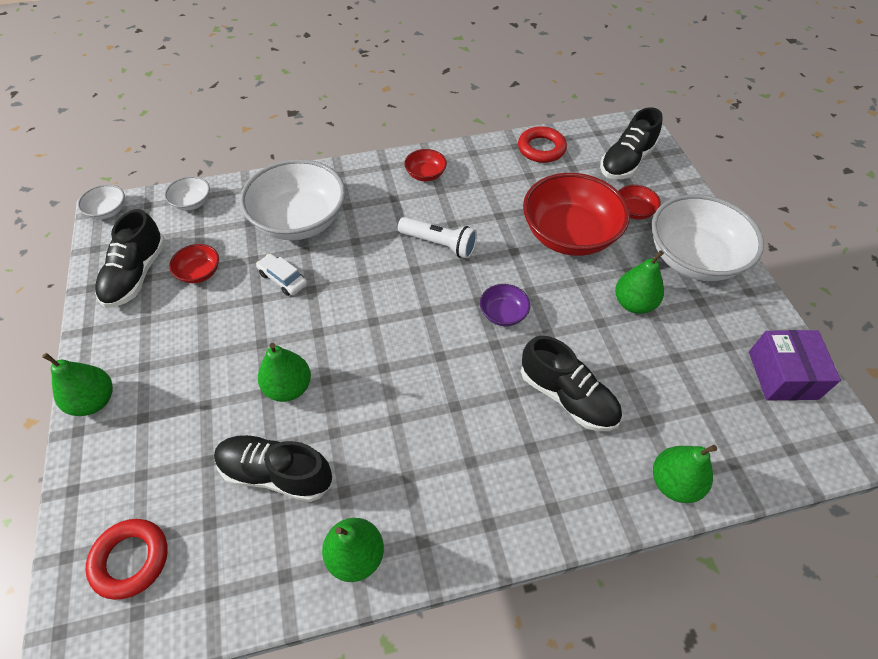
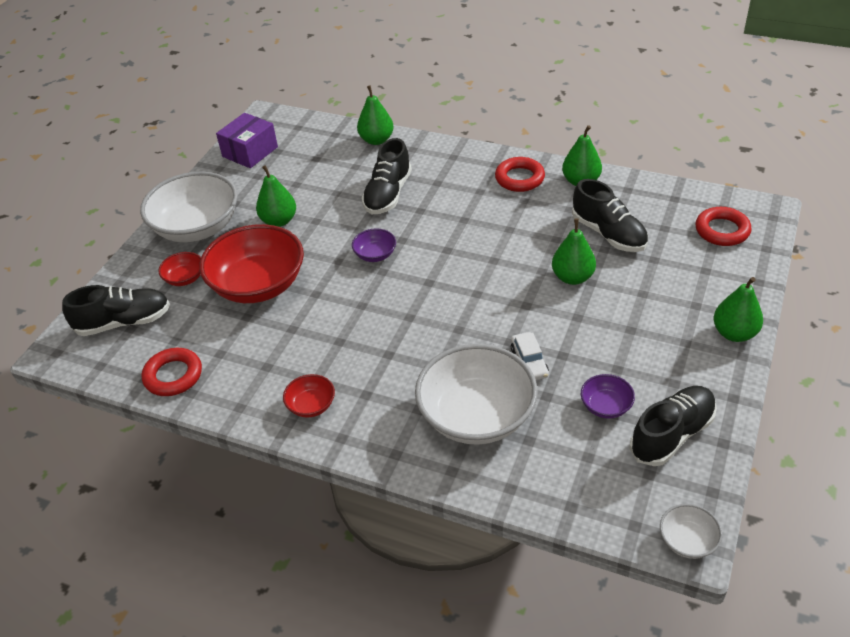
camera: 140 degrees left, 10 degrees down
white bowl [164,176,210,211] -> none
red bowl [169,244,219,283] -> purple bowl [581,374,635,419]
white flashlight [398,217,477,259] -> none
black shoe [521,336,622,431] -> black shoe turned 150 degrees counterclockwise [362,138,412,214]
none -> red ring [495,157,545,192]

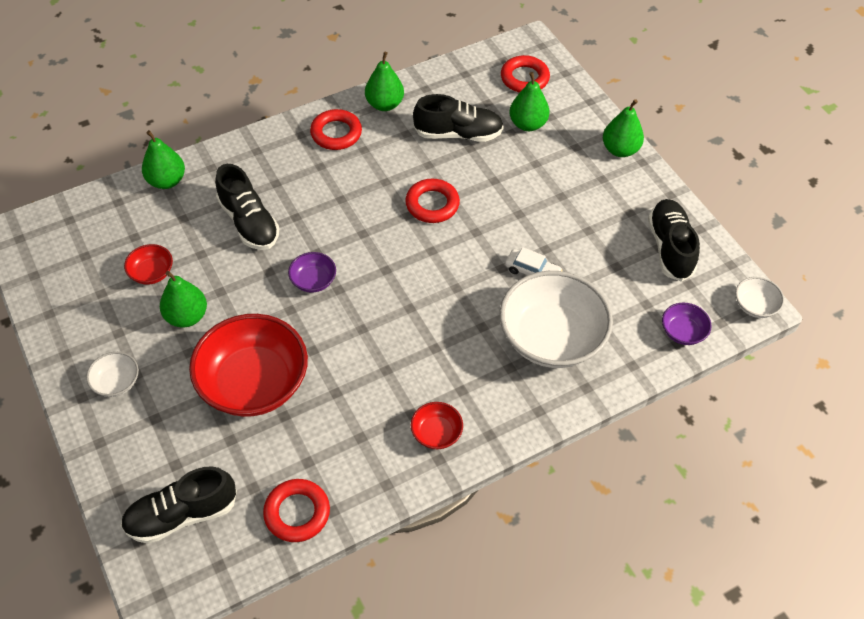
camera: 55 degrees left, 10 degrees up
black shoe [62,285,170,336] -> black shoe turned 135 degrees counterclockwise [121,466,237,544]
white bowl [140,172,238,242] -> white bowl [86,352,139,397], size x0.44
red bowl [158,252,201,286] -> red bowl moved to [124,244,173,284]
purple box [216,113,278,168] -> none
green pear [552,218,596,285] -> green pear moved to [509,72,550,131]
purple bowl [581,374,635,419] -> purple bowl moved to [662,302,712,345]
none -> red ring [405,179,460,223]

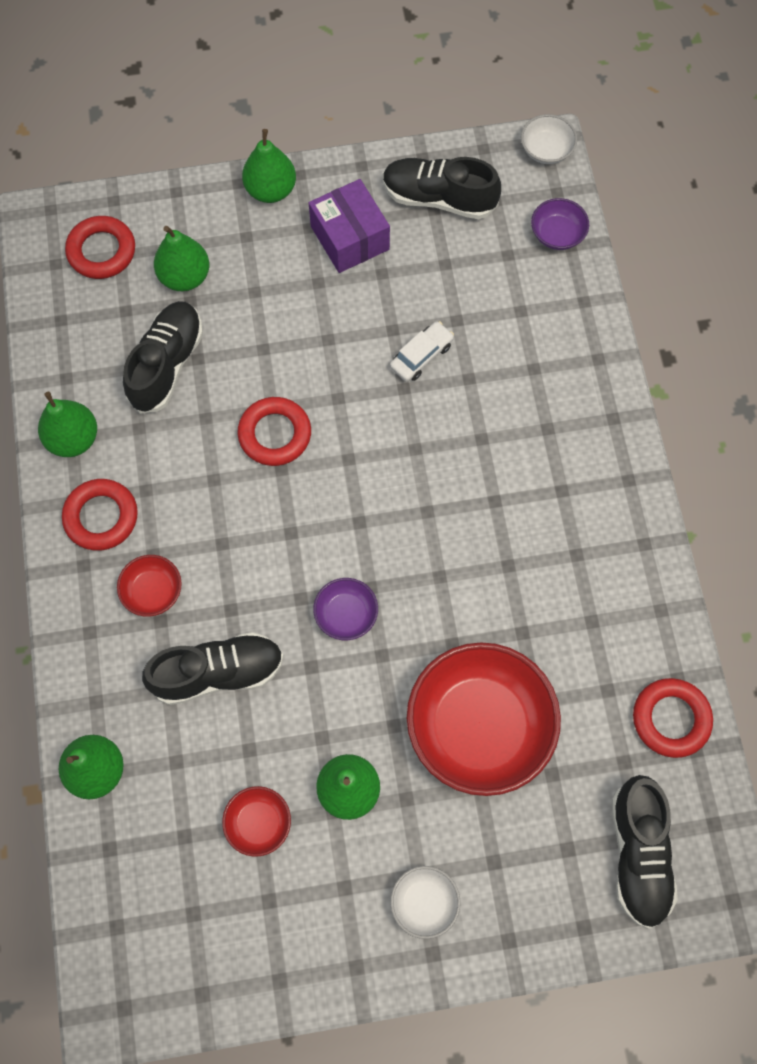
camera: 70 degrees left, 15 degrees up
red bowl [411,402,463,449] -> red bowl moved to [117,555,182,617]
white bowl [499,271,613,368] -> none
none -> purple box [309,179,390,273]

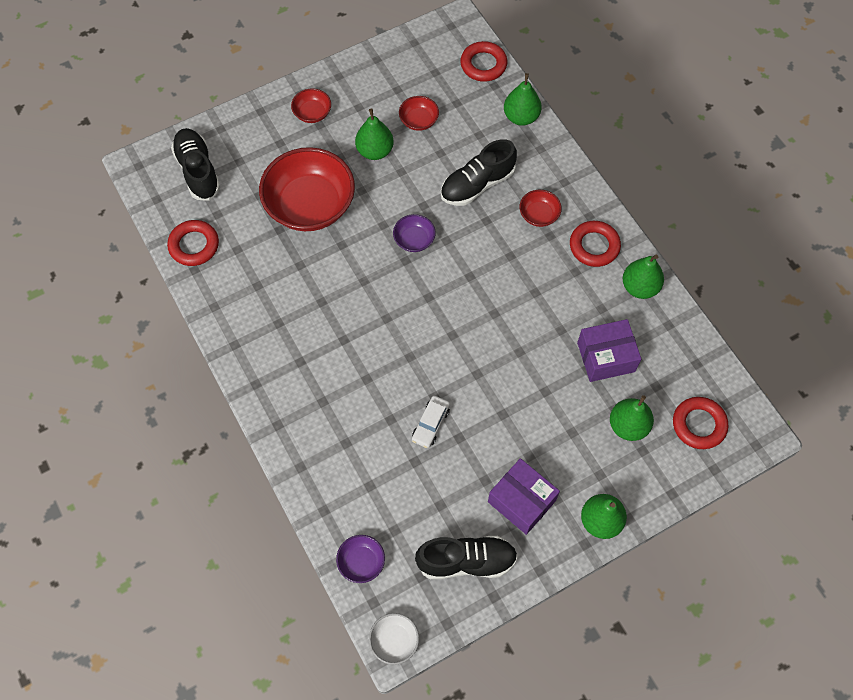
camera: 160 degrees right, 5 degrees down
black shoe [123,301,203,414] -> purple box [577,319,641,382]
red ring [237,397,311,466] -> red ring moved to [460,41,507,82]
white bowl [390,866,461,939] -> red bowl [291,88,331,123]

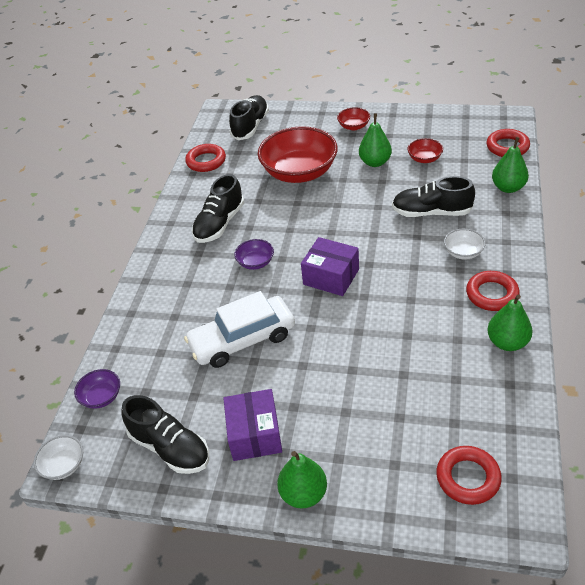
camera: 45 degrees right, 20 degrees down
purple bowl [393,214,436,252] -> purple bowl moved to [234,239,274,270]
white car [412,396,450,448] -> white car [184,291,295,368], size x2.07
red bowl [520,190,562,227] -> white bowl [444,229,486,260]
purple box [577,319,641,382] -> purple box moved to [301,237,359,296]
green pear [610,395,654,441] -> none
none -> black shoe [192,174,244,243]

